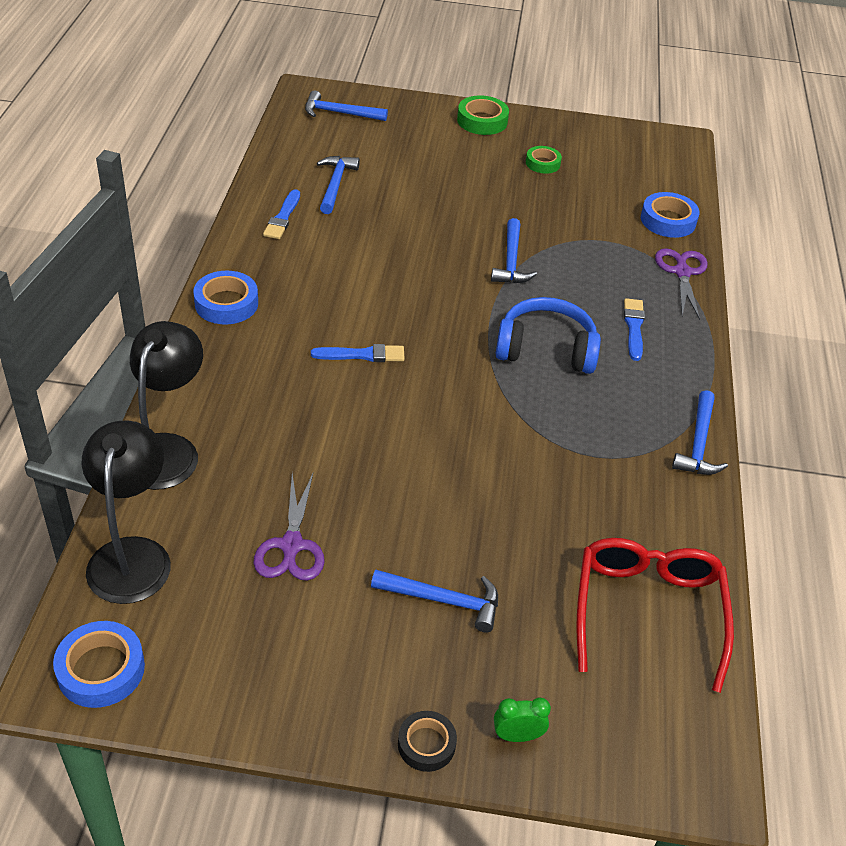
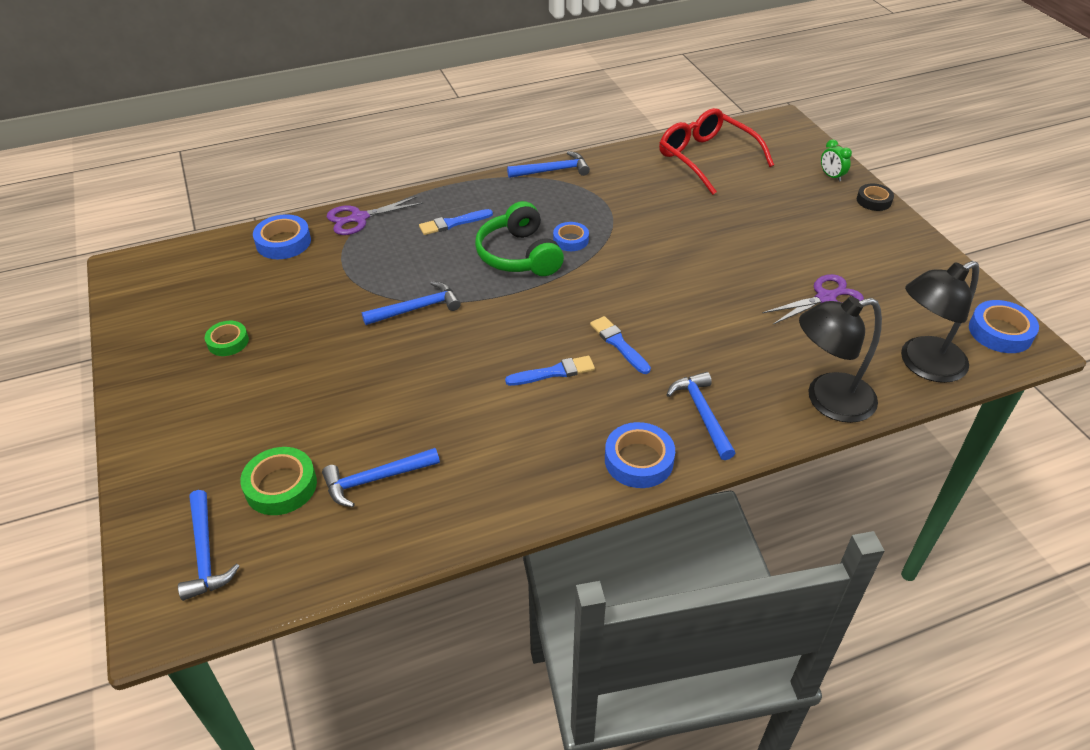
camera: 115 degrees left, 0 degrees up
blue brush [263,189,300,239] -> blue brush moved to [505,356,595,386]
blue hammer [371,570,498,633] -> blue hammer moved to [666,372,735,460]
green tape [457,96,509,135] -> green tape moved to [240,447,317,515]
blue headphones [496,297,601,374] -> green headphones [475,201,564,276]
red glasses [577,538,734,693] -> red glasses turned 75 degrees clockwise [659,108,774,195]
none -> blue tape [553,222,589,251]

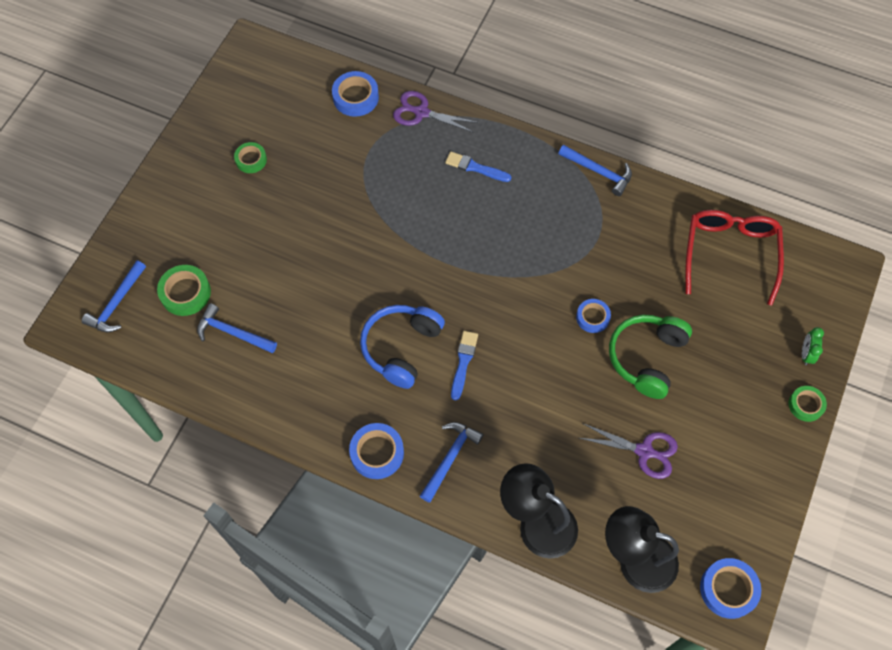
camera: 45 degrees right, 20 degrees up
blue hammer [362,281,461,325] -> none
green headphones [475,201,564,276] -> green headphones moved to [609,315,692,399]
blue brush [505,356,595,386] -> blue headphones [360,305,445,389]
blue tape [553,222,589,251] -> blue tape moved to [576,299,611,333]
black tape [857,183,894,211] -> green tape [789,386,827,422]

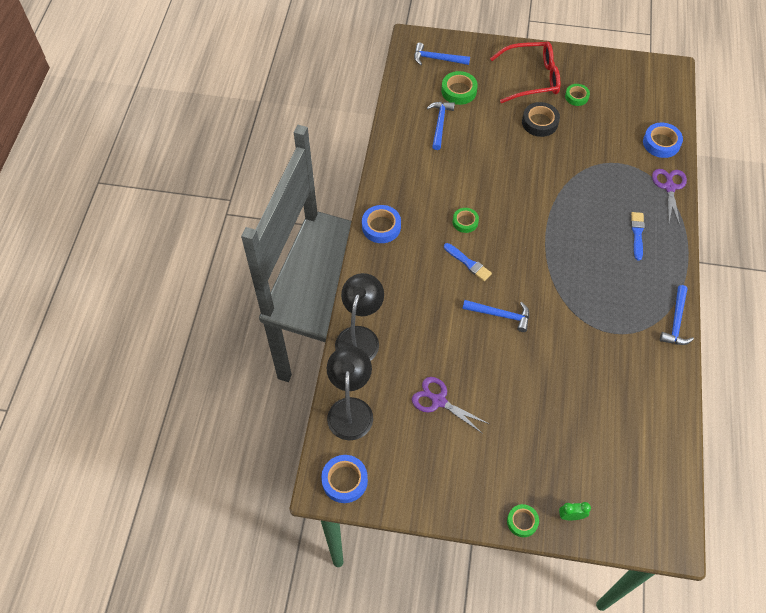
camera: 75 degrees right, 5 degrees down
blue headphones [360,305,445,389] -> green tape [453,208,479,233]
blue hammer [420,422,483,503] -> blue hammer moved to [462,300,529,332]
blue brush [451,331,478,400] -> blue brush turned 45 degrees clockwise [444,243,492,281]
blue tape [576,299,611,333] -> none
purple scissors [580,423,678,479] -> purple scissors turned 120 degrees clockwise [412,377,489,434]
green headphones [609,315,692,399] -> none
red glasses [685,210,784,306] -> red glasses moved to [490,42,560,103]
none -> black tape [522,102,560,137]

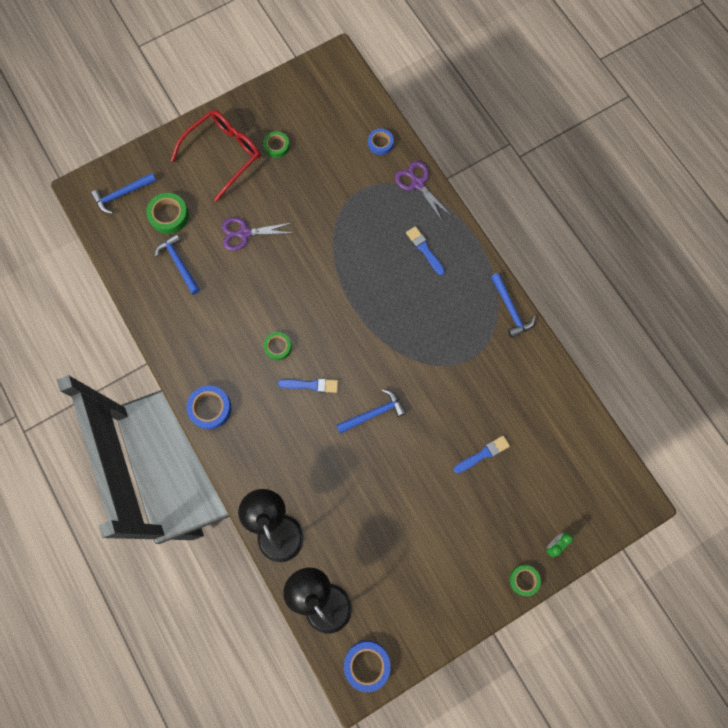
camera: 40 degrees left, 15 degrees up
purple scissors [412,377,489,434] -> purple scissors moved to [222,217,294,251]
black tape [522,102,560,137] -> none
blue tape [643,123,683,158] -> blue tape [368,129,394,155], size x0.66
none -> blue brush [454,435,510,473]

